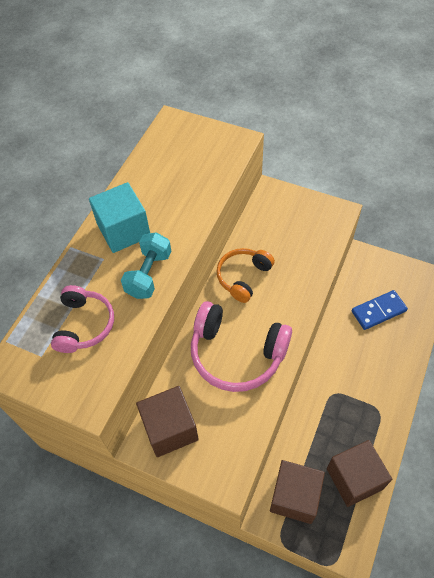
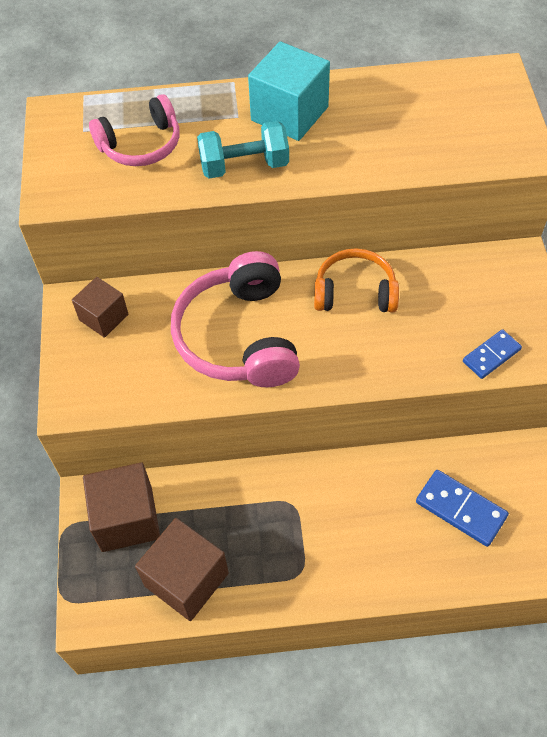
camera: 60 degrees right, 0 degrees up
brown cube [136,386,199,457] -> brown cube [72,277,129,338], size x0.62
none -> blue domino [463,329,522,379]

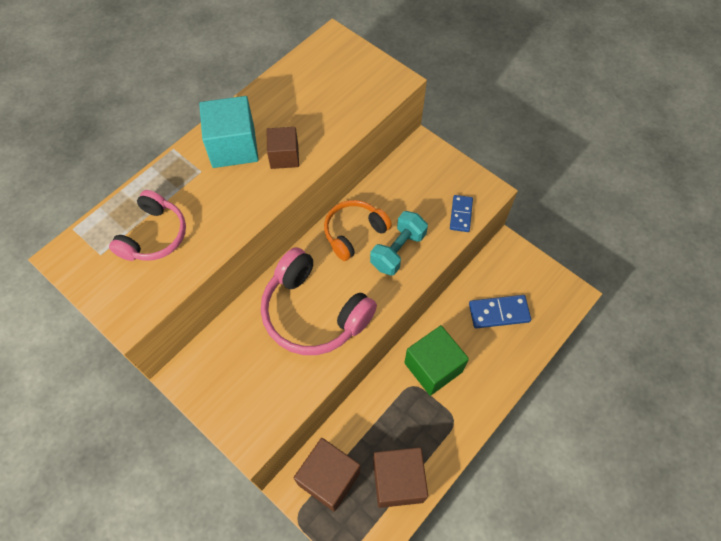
camera: 45 degrees left, 5 degrees up
brown cube [72,277,129,338] -> brown cube moved to [267,127,299,169]
turquoise dumbbell [197,121,289,179] -> turquoise dumbbell moved to [370,211,428,276]
none -> green cube [404,325,469,396]

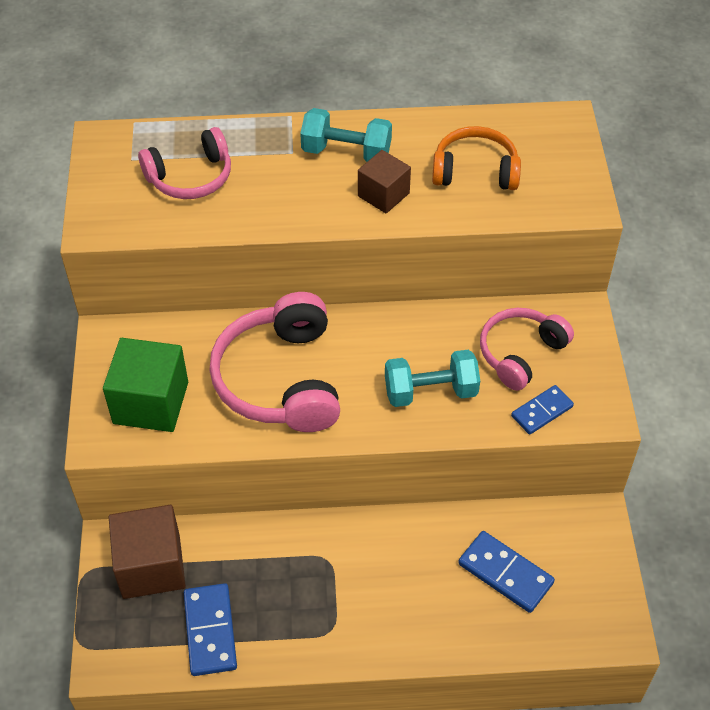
camera: 45 degrees right, 10 degrees down
turquoise cube [199,96,259,168] -> turquoise dumbbell [300,108,392,162]
orange headphones [324,200,392,261] -> orange headphones moved to [432,126,521,190]
brown cube [373,447,428,508] -> blue domino [184,583,237,676]
green cube [404,325,469,396] -> green cube moved to [103,338,188,432]
none -> pink headphones [480,308,574,391]

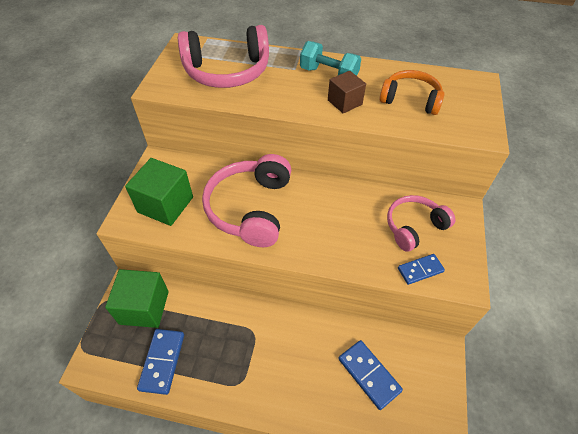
camera: 15 degrees right, 0 degrees up
brown cube [109,505,186,599] -> green cube [105,269,169,328]
pink headphones [138,127,231,199] -> pink headphones [178,25,269,88], size x1.59
turquoise dumbbell [385,350,480,407] -> none

